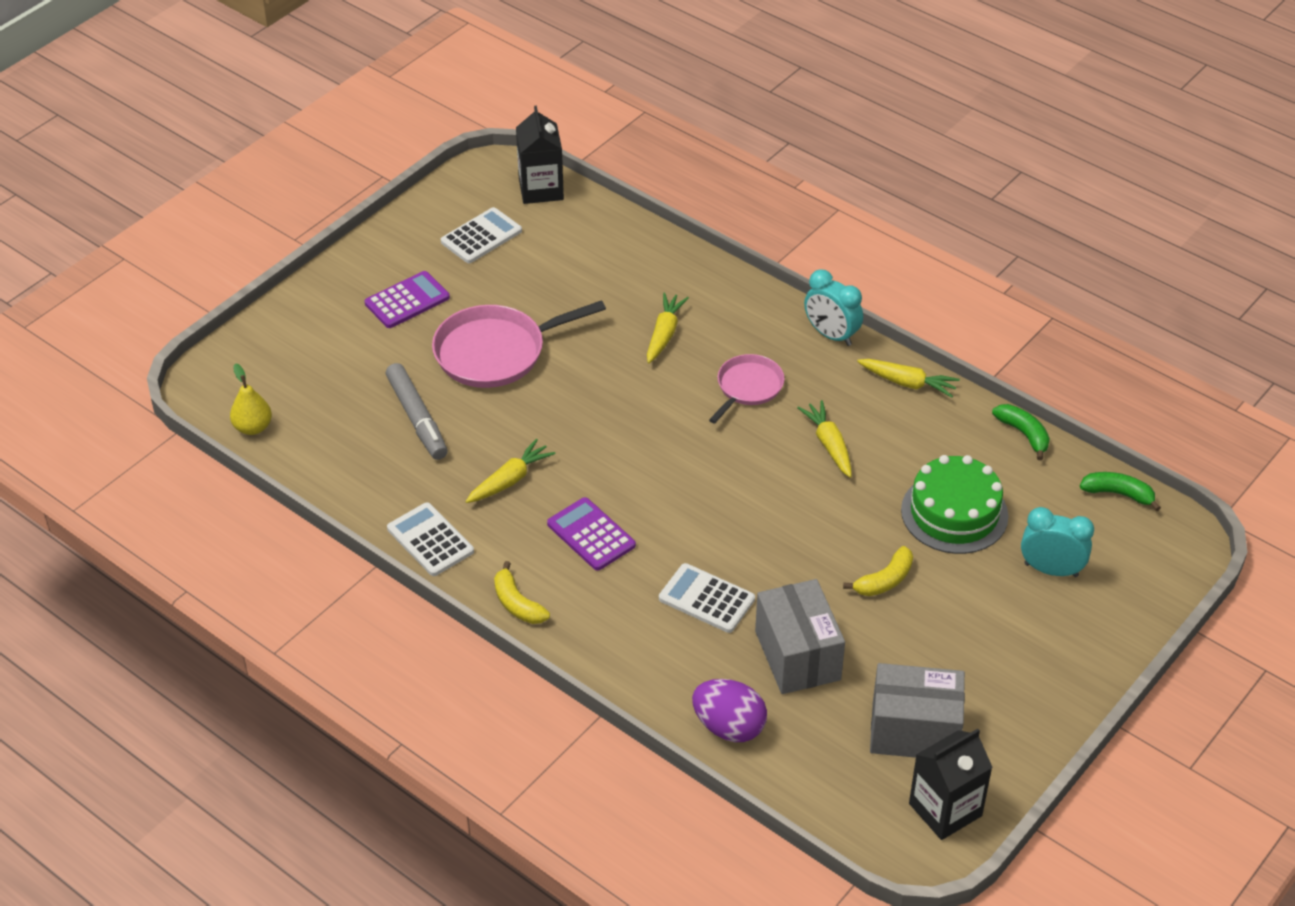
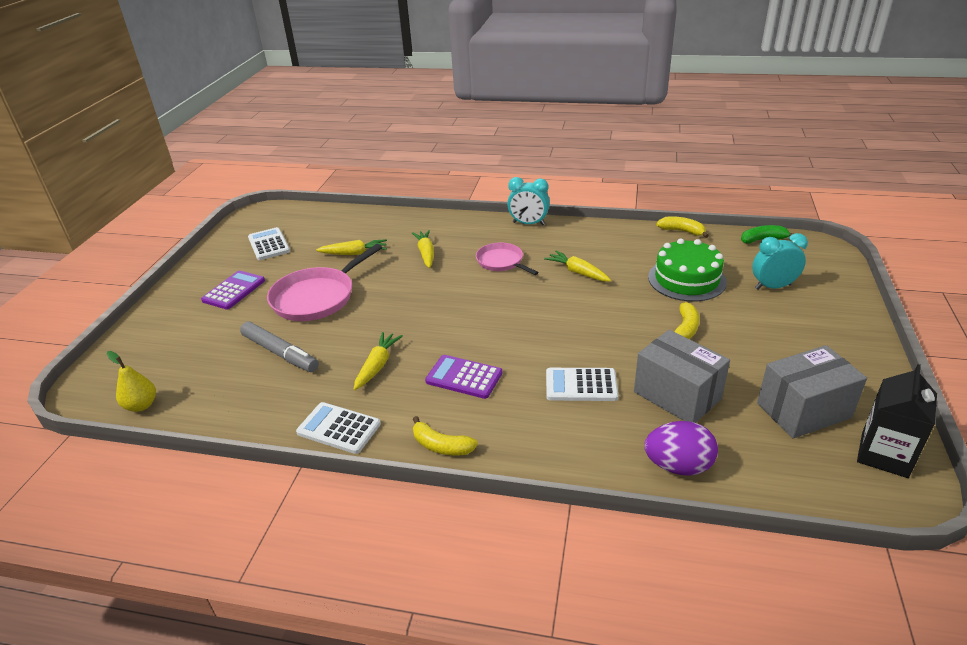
camera: 25 degrees left, 10 degrees down
white calculator [441,207,522,263] -> white calculator turned 45 degrees counterclockwise [248,227,290,260]
black carton [516,106,564,204] -> none
pink pan [709,354,785,424] -> pink pan turned 45 degrees counterclockwise [476,243,539,275]
yellow carrot [857,359,960,398] -> yellow carrot moved to [316,239,387,255]
green banana [992,404,1050,460] -> yellow banana [656,216,709,238]

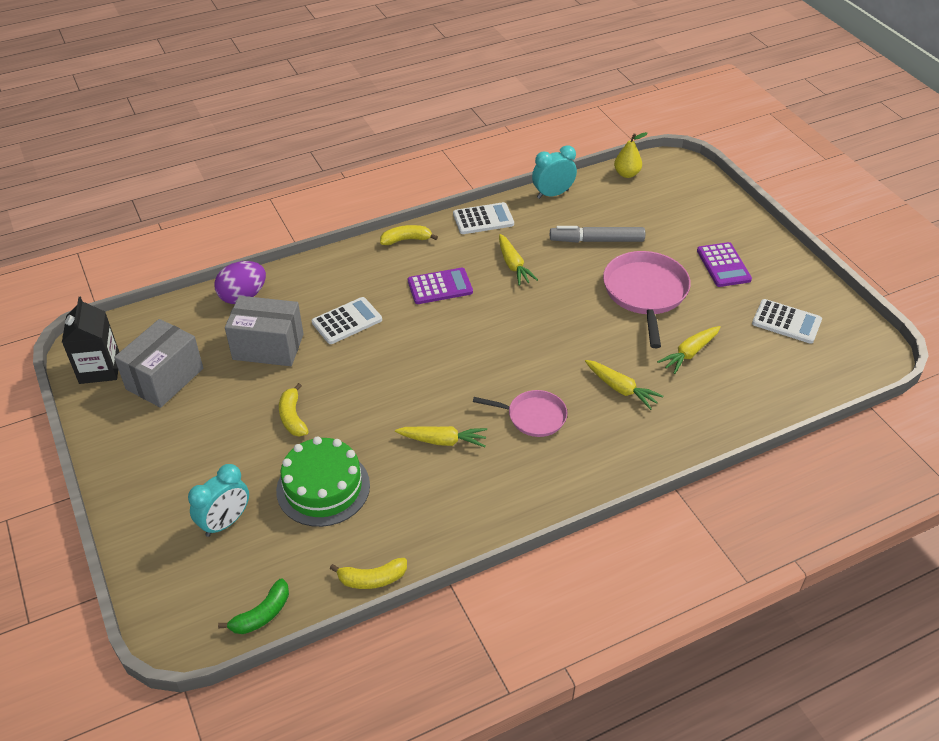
camera: 140 degrees right, 10 degrees up
turquoise clock [507,177,550,225] -> turquoise clock moved to [532,145,577,199]

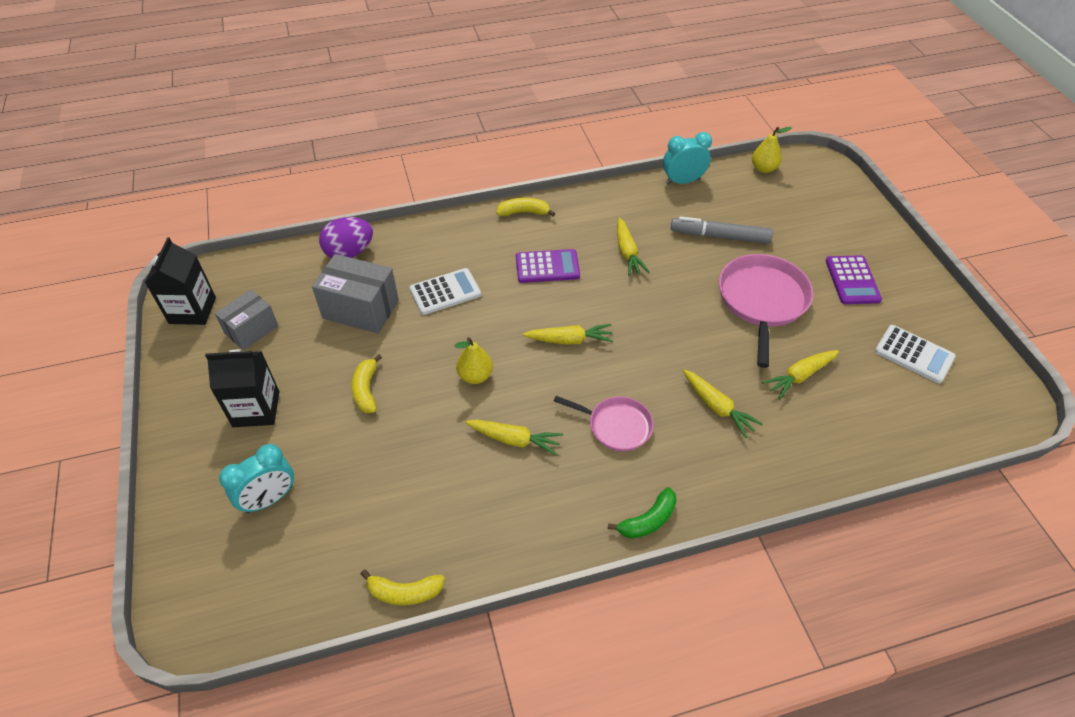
camera: 10 degrees right, 5 degrees up
grey box [114,319,203,408] -> grey box [215,290,278,350], size x0.67
green banana [218,578,289,634] -> green banana moved to [608,487,677,539]
green cake [276,437,370,527] -> none
white calculator [453,202,514,234] -> none
none -> black carton [205,349,279,427]
none -> yellow pear [455,337,493,384]
none -> yellow carrot [523,324,613,345]

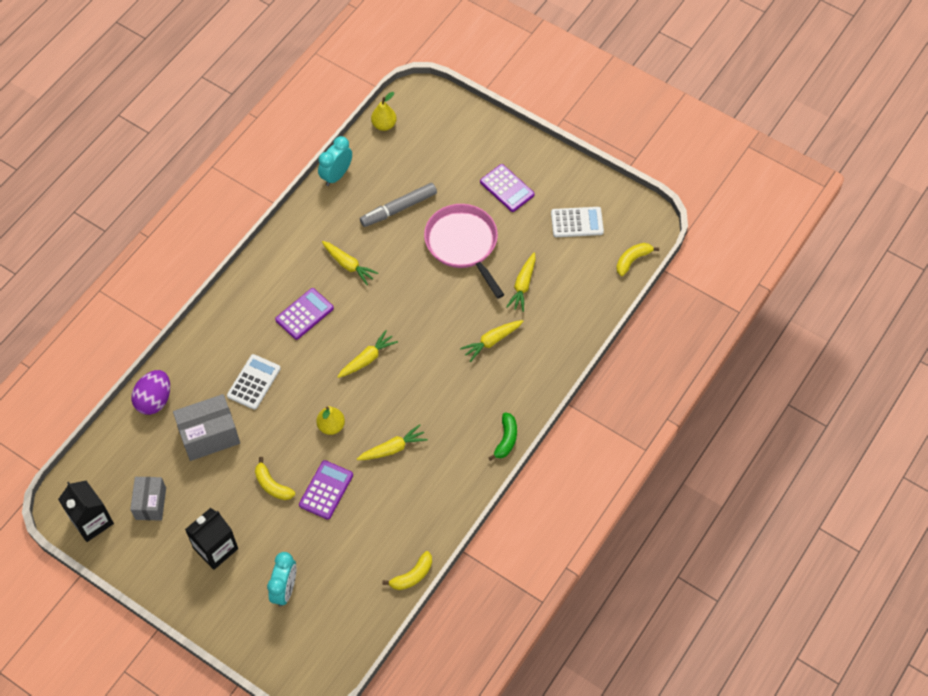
camera: 40 degrees left, 10 degrees up
yellow banana [496,198,556,216] -> yellow banana moved to [616,243,659,276]
pink pan [554,396,653,451] -> none
yellow carrot [683,369,763,438] -> yellow carrot turned 135 degrees clockwise [460,320,523,362]
none -> purple calculator [299,460,353,520]

